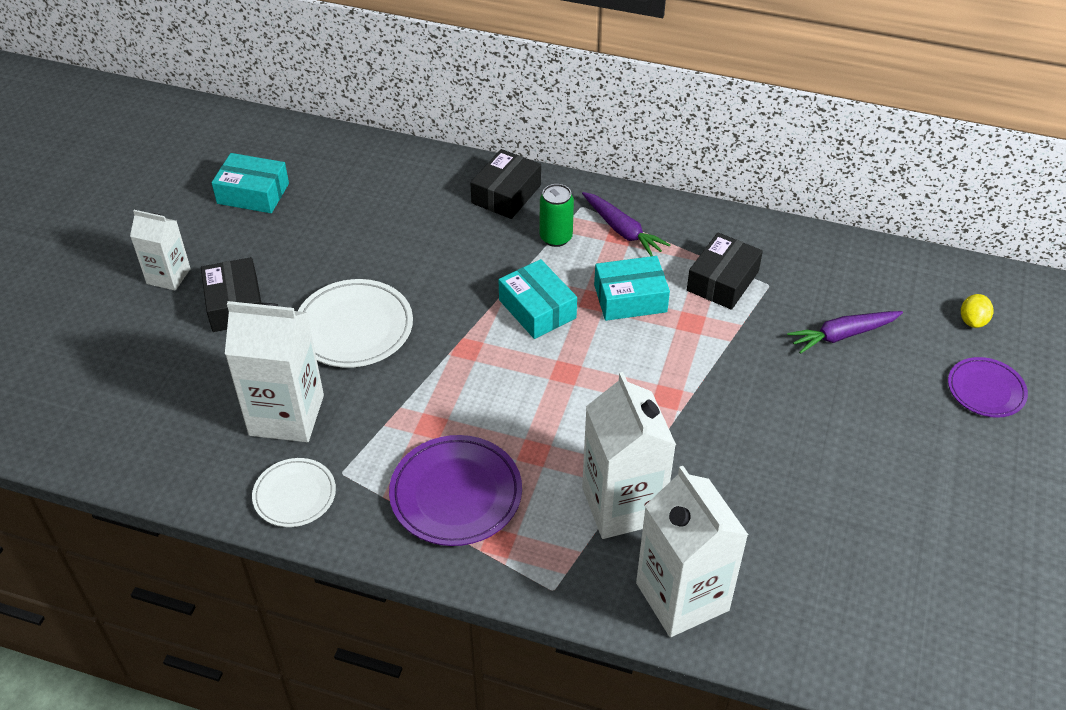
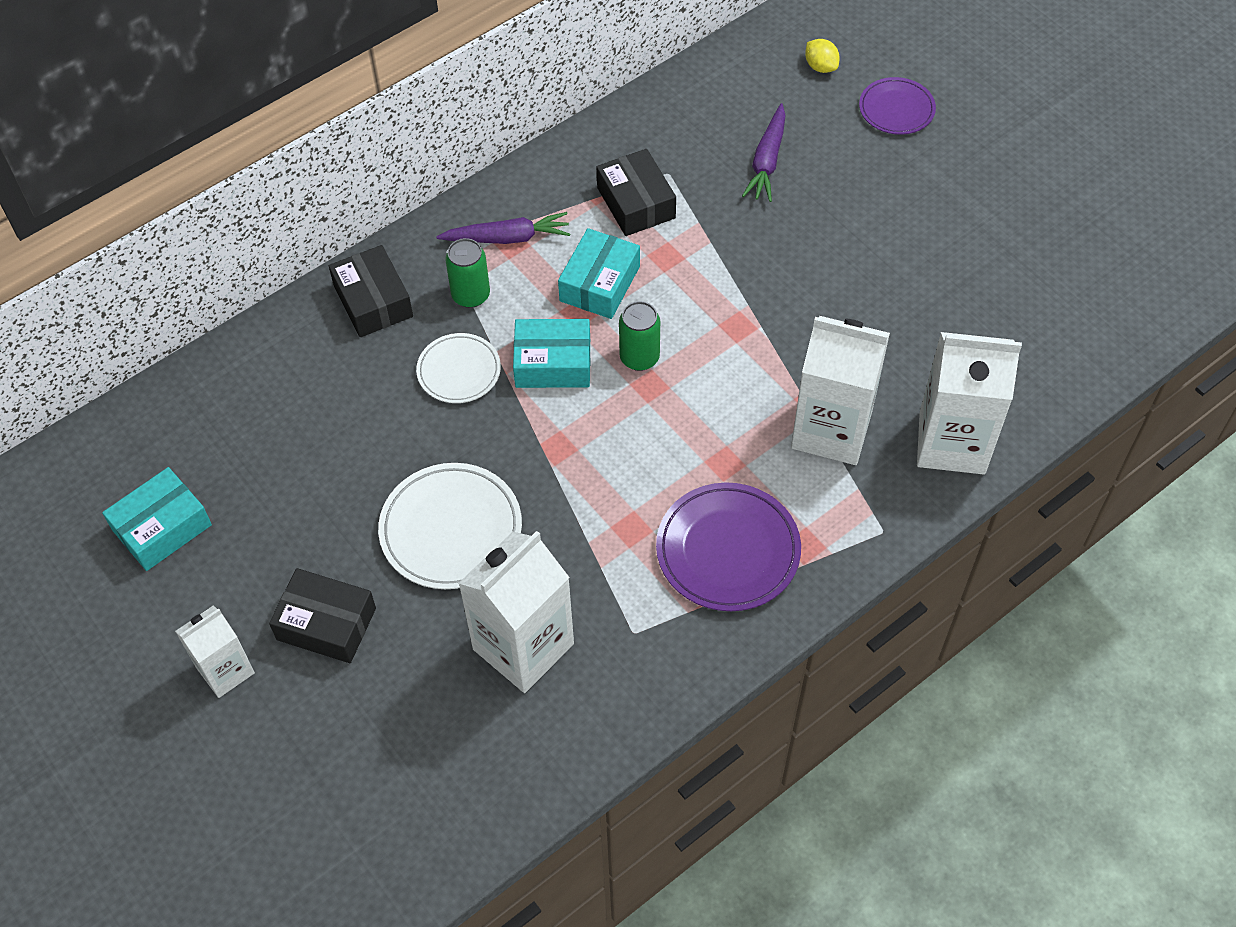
camera: 55 degrees left, 10 degrees up
white plate [252,458,336,527] -> white plate moved to [416,333,501,403]
none -> green can [619,301,660,371]

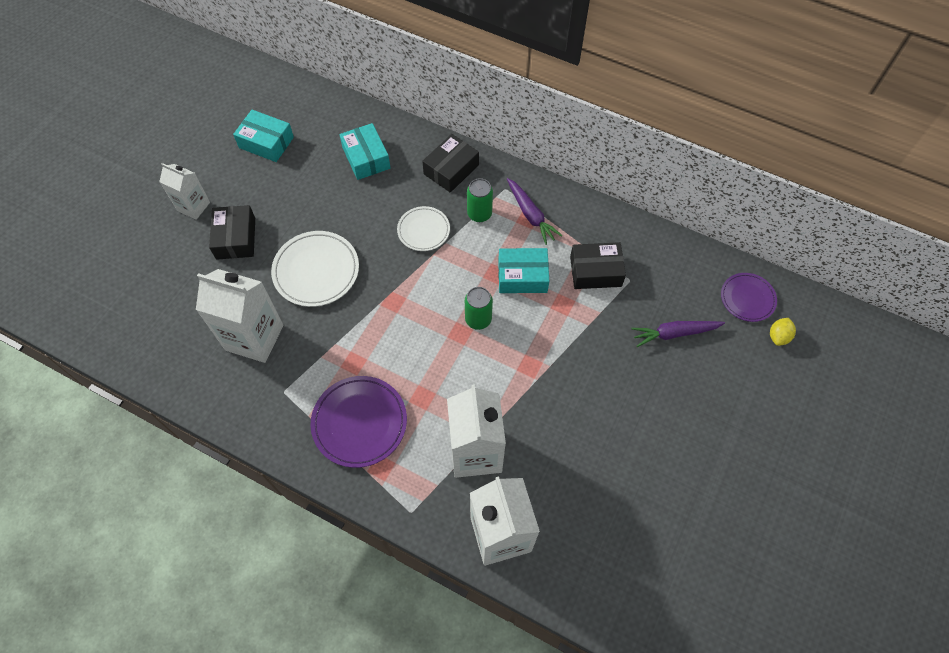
camera: 65 degrees right, 5 degrees up
turquoise box [513,319,590,388] -> turquoise box moved to [339,123,390,180]
black box [597,149,676,236] -> black box turned 45 degrees clockwise [570,242,626,289]
purple plate [859,77,936,135] -> purple plate moved to [721,273,777,322]

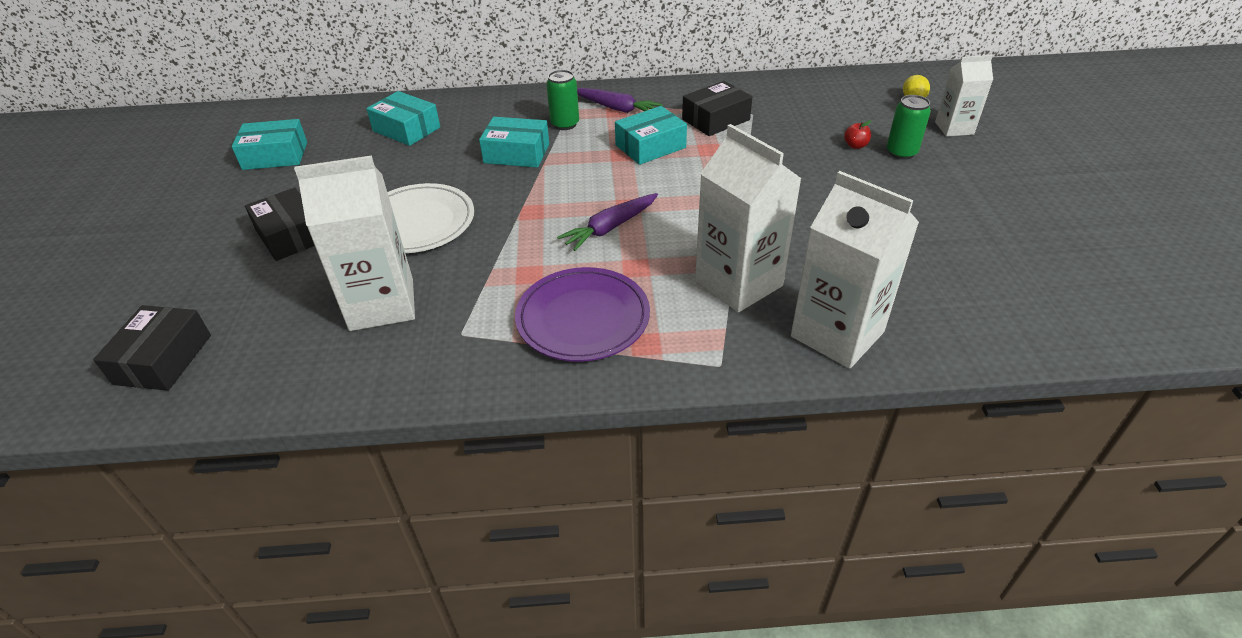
camera: 30 degrees left, 20 degrees down
white carton [159,163,210,220] -> white carton moved to [935,55,993,137]
white plate [397,206,450,251] -> turquoise box [479,117,549,168]
black box [422,134,479,193] -> black box moved to [93,305,211,391]
green can [465,287,493,330] -> green can moved to [887,95,931,160]
purple carrot [631,321,725,347] -> purple carrot moved to [557,193,658,251]
purple plate [721,273,777,322] -> none
none -> red apple [844,120,871,149]

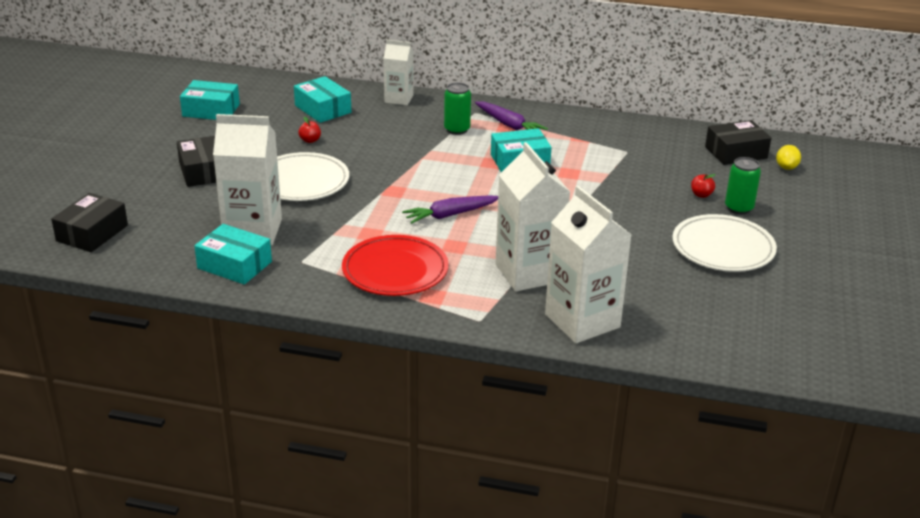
camera: 15 degrees right, 10 degrees down
turquoise box [479,117,549,168] -> turquoise box moved to [194,224,272,285]
purple plate [515,267,650,362] -> red plate [342,235,449,296]
black box [682,81,752,136] -> black box moved to [705,120,771,165]
white carton [935,55,993,137] -> white carton moved to [384,40,414,105]
none -> red apple [298,117,321,143]
none -> white plate [672,214,777,272]

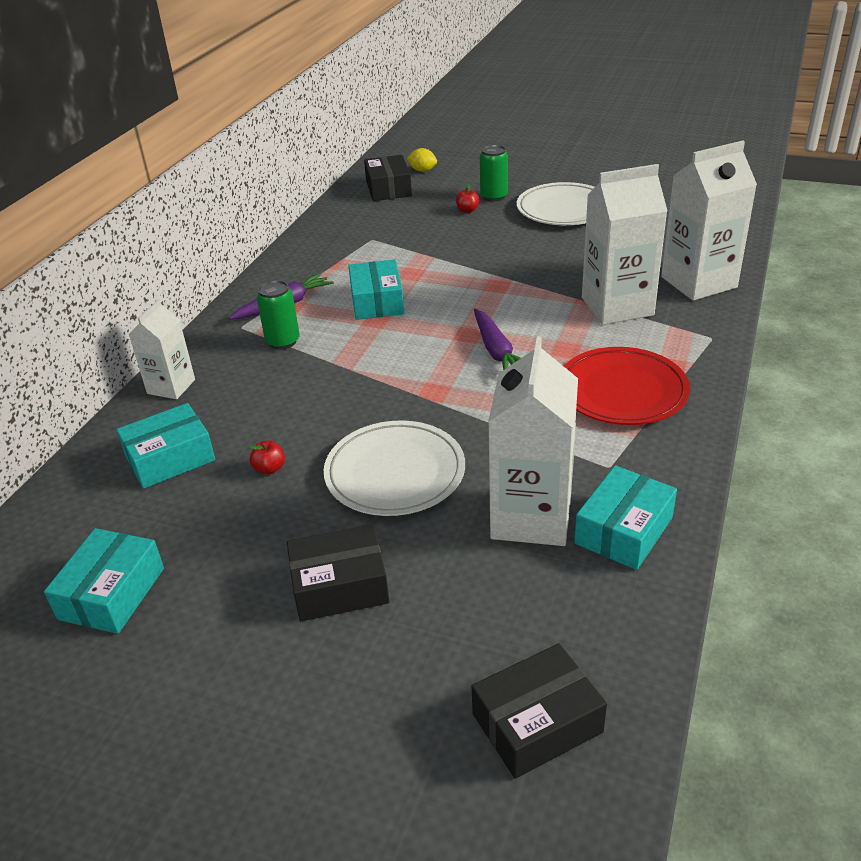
camera: 80 degrees left, 5 degrees up
black box [51,193,128,252] -> black box turned 60 degrees counterclockwise [472,643,607,779]

